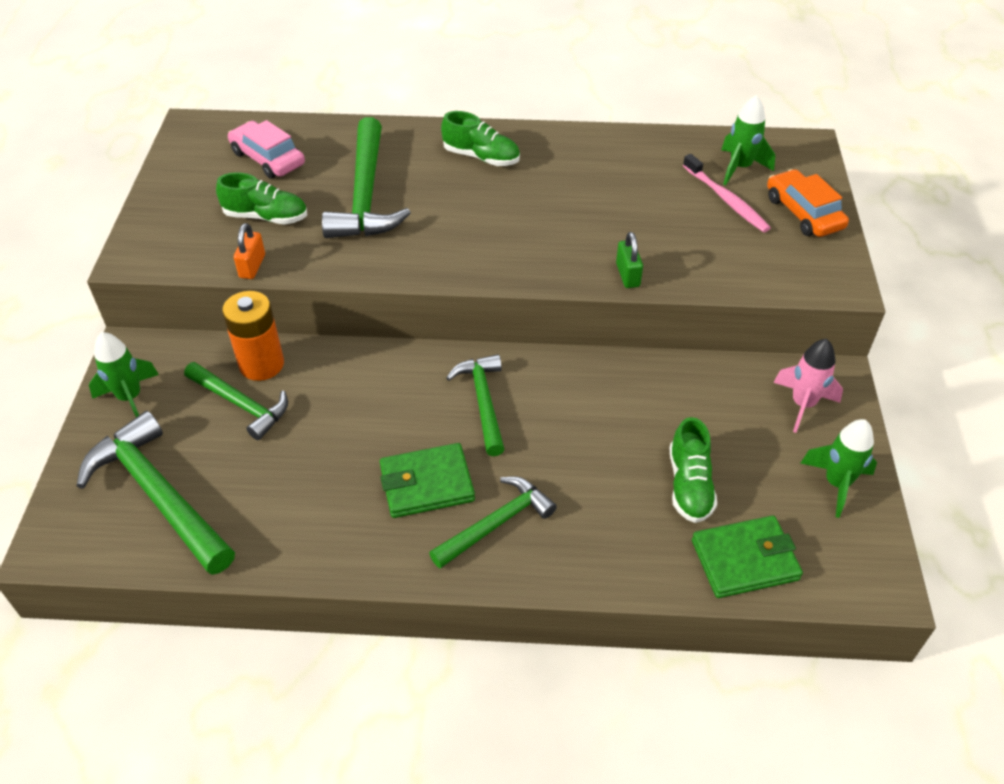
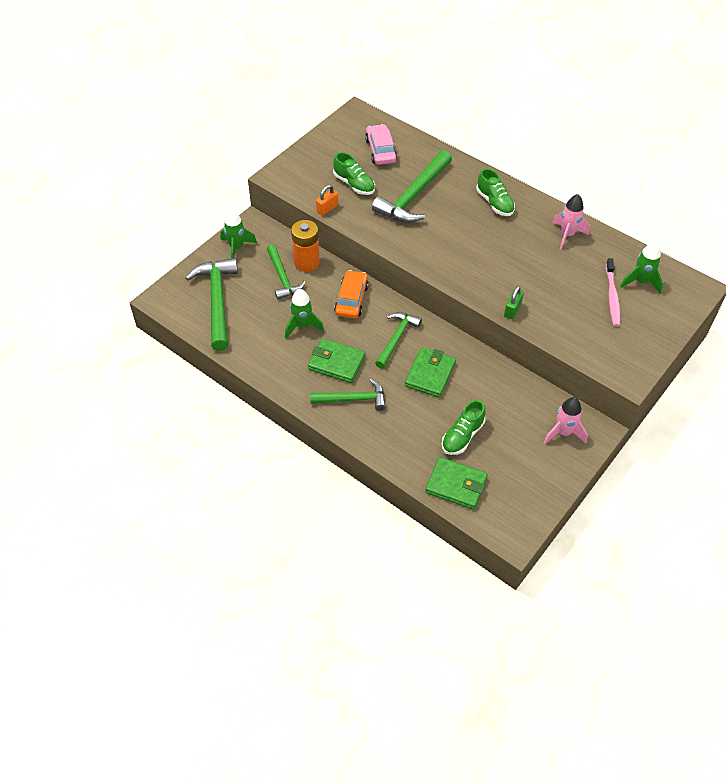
camera: 35 degrees right, 5 degrees up
orange car [767,169,849,237] -> orange car moved to [334,270,369,319]
green rocket [801,419,877,518] -> green rocket moved to [285,289,324,338]
none -> green wallet [405,348,456,398]
none -> pink rocket [552,194,590,250]

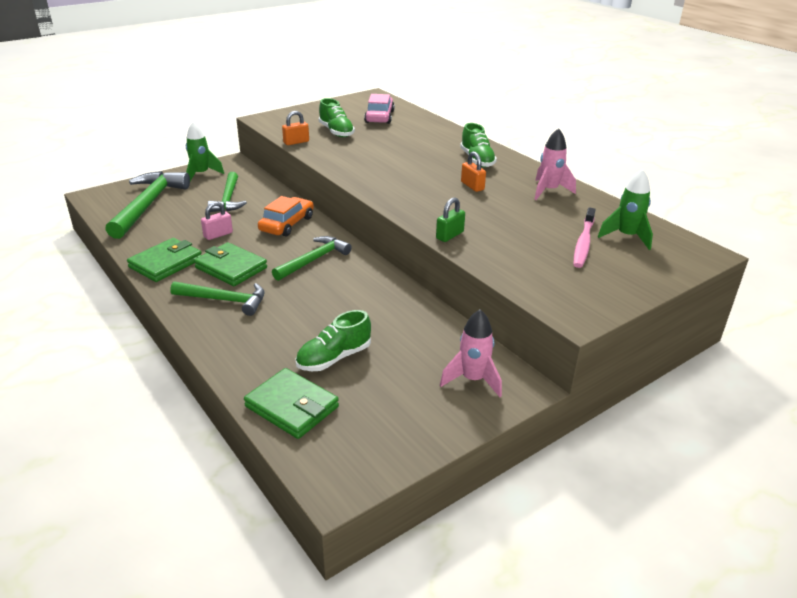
camera: 15 degrees right, 20 degrees down
green rocket [285,289,324,338] -> pink padlock [201,202,233,240]
orange battery [291,220,320,272] -> none
green hammer [372,150,452,223] -> none
green wallet [405,348,456,398] -> green wallet moved to [127,238,202,282]
none -> orange padlock [461,151,486,192]

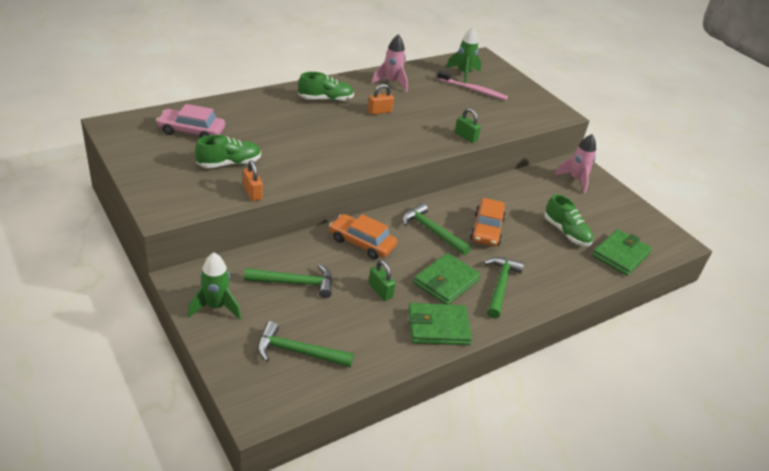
camera: 90 degrees left, 5 degrees up
green hammer [105,171,190,239] -> green hammer [257,321,354,367], size x0.63
green wallet [127,238,202,282] -> green wallet turned 45 degrees counterclockwise [408,303,472,345]
pink padlock [201,202,233,240] -> green padlock [369,260,396,301]
none -> orange car [470,198,506,247]

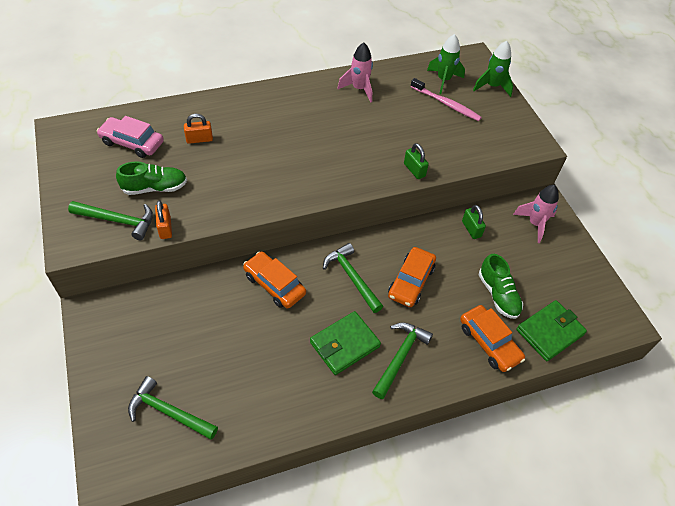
camera: 15 degrees right, 15 degrees up
green rocket [188,253,241,319] -> green rocket moved to [473,41,513,97]
green hammer [244,264,332,298] -> green hammer moved to [68,201,153,240]
green shoe [298,72,354,101] -> none
orange padlock [368,84,394,115] -> orange padlock moved to [184,114,213,144]
green padlock [369,260,396,301] -> green padlock moved to [462,205,486,239]
green wallet [408,303,472,345] -> none
none -> orange car [460,305,525,372]

